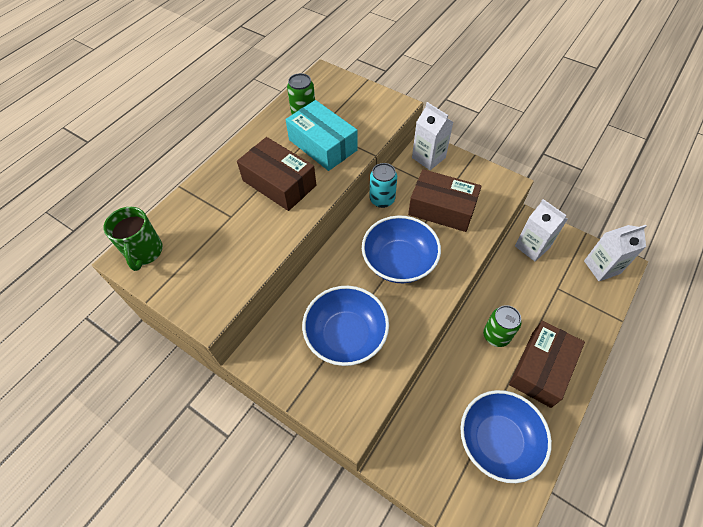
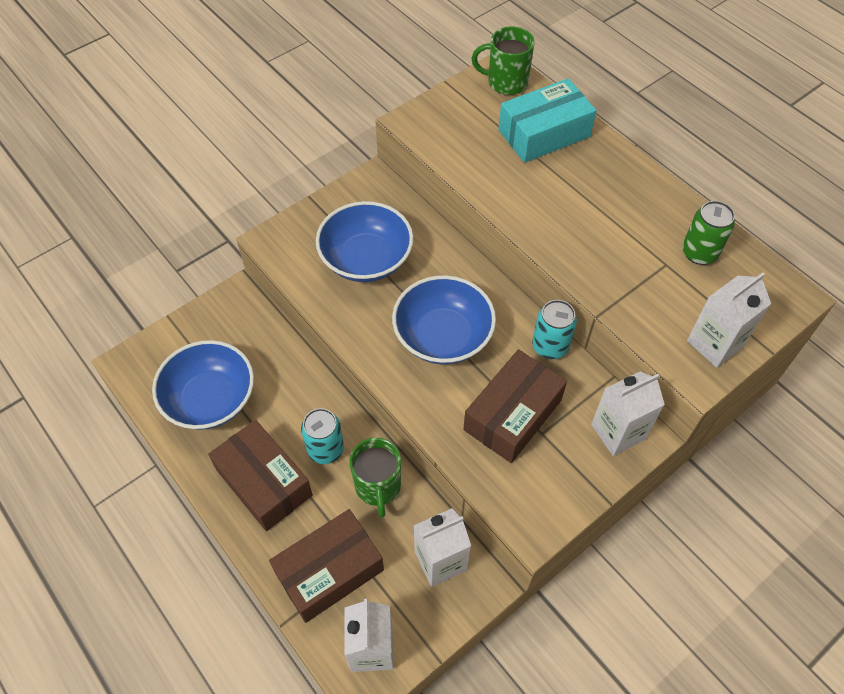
camera: 105 degrees right, 0 degrees up
brown box [237,137,316,211] -> brown box moved to [269,509,384,623]
turquoise box [286,100,358,171] -> turquoise box moved to [498,78,597,163]
green can [483,305,521,347] -> turquoise can [301,408,344,464]
none -> green mug [349,438,401,518]
none -> white carton [687,273,771,368]

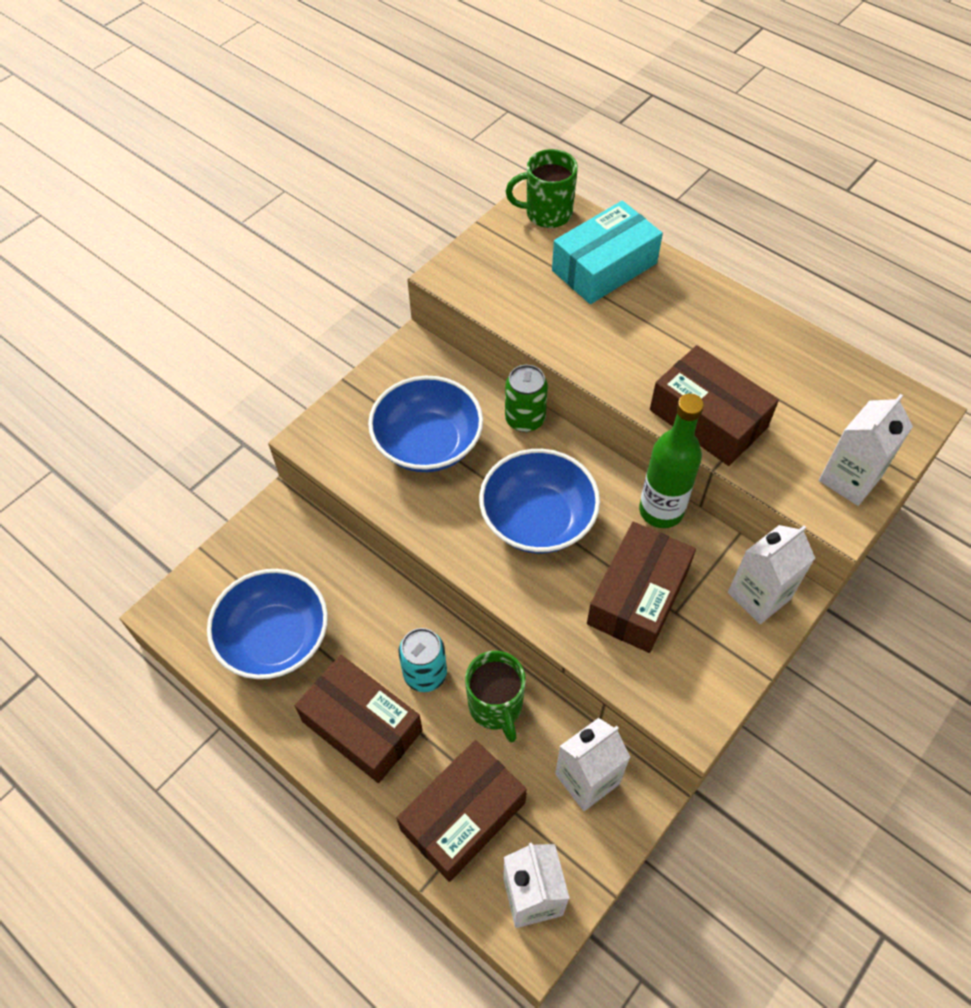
camera: 10 degrees left, 0 degrees up
turquoise can [532,300,577,359] -> green bottle [639,393,704,528]
green can [682,201,735,265] -> green can moved to [505,365,548,432]
none -> brown box [650,345,779,466]

